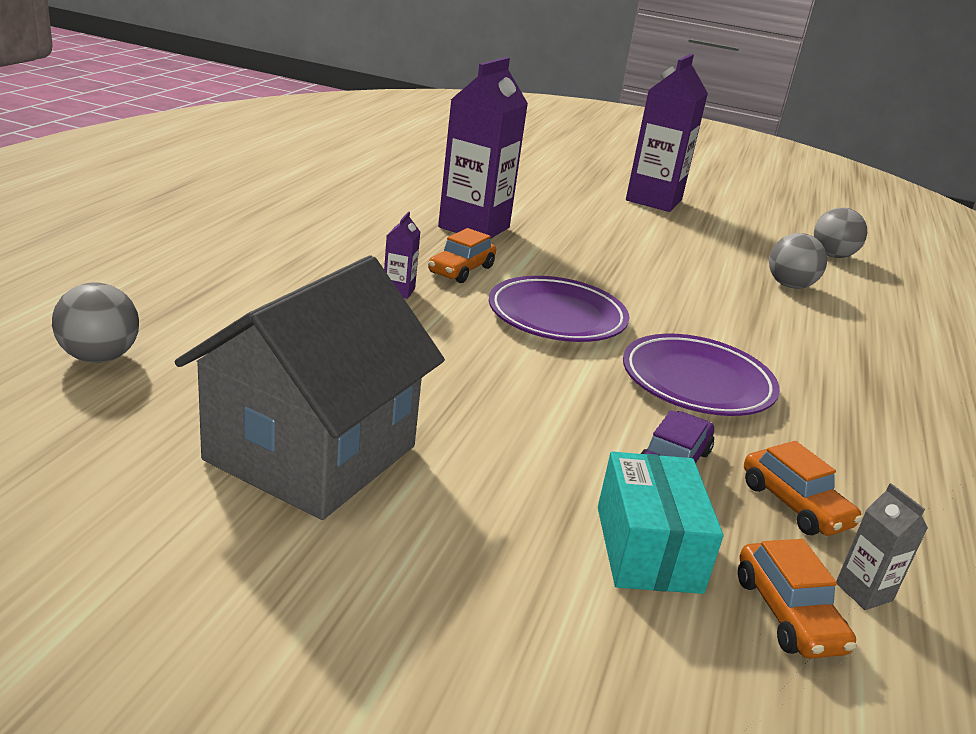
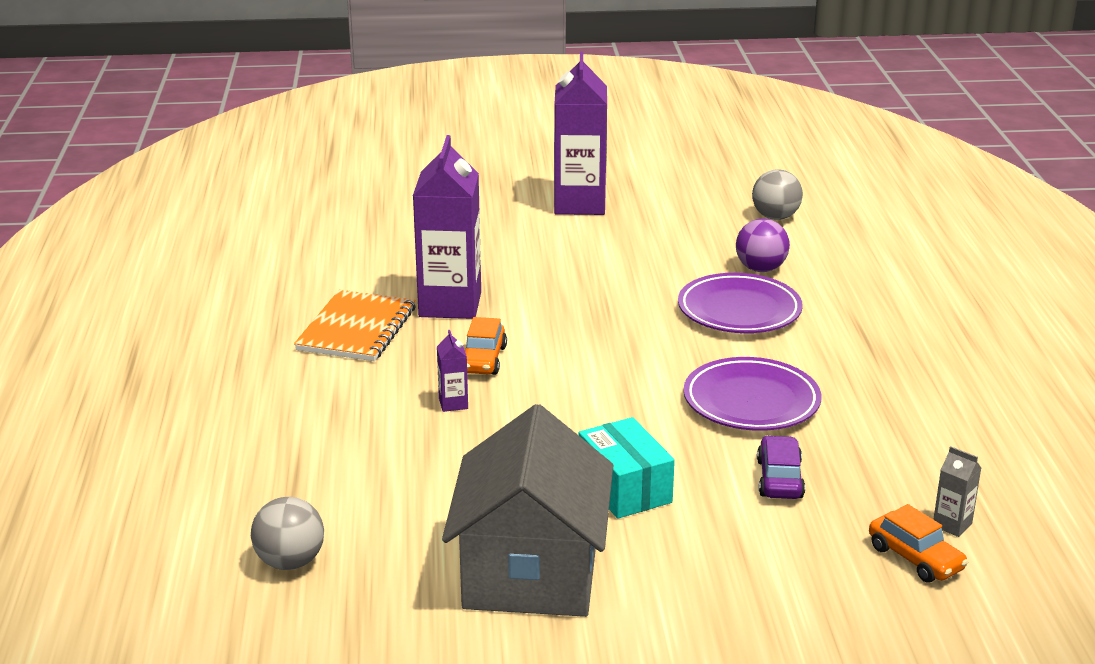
camera: 20 degrees left, 0 degrees up
purple plate [489,276,629,342] -> purple plate moved to [678,273,803,333]
turquoise box [598,451,724,594] -> turquoise box moved to [579,417,675,519]
orange car [744,441,863,536] -> none
grey ball [769,233,827,289] -> purple ball [736,219,790,272]
none -> orange notebook [294,290,416,361]

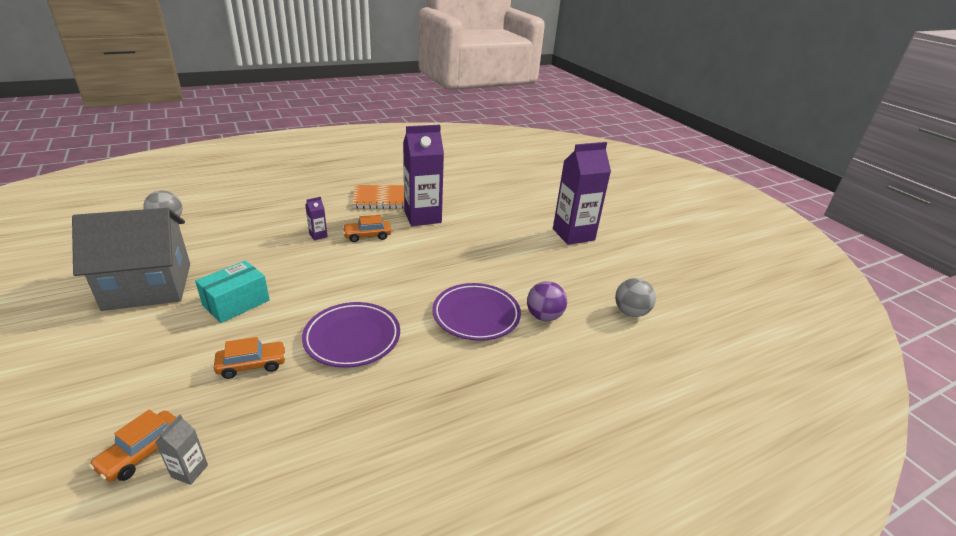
camera: 65 degrees right, 5 degrees up
purple car [757,435,805,499] -> orange car [214,337,286,379]

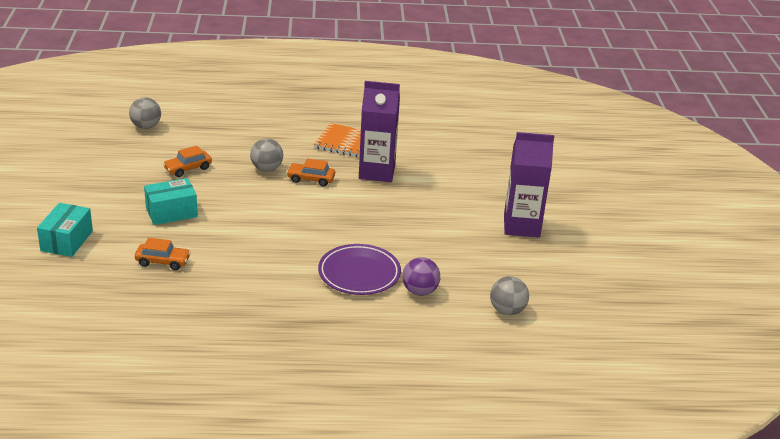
camera: 25 degrees right, 0 degrees up
grey house [72,208,190,311] -> none
orange car [89,410,177,482] -> orange car moved to [163,146,212,177]
grey carton [155,415,208,485] -> none
purple plate [302,302,400,368] -> none
purple carton [305,197,328,240] -> grey ball [250,139,283,171]
none -> turquoise box [37,203,93,257]

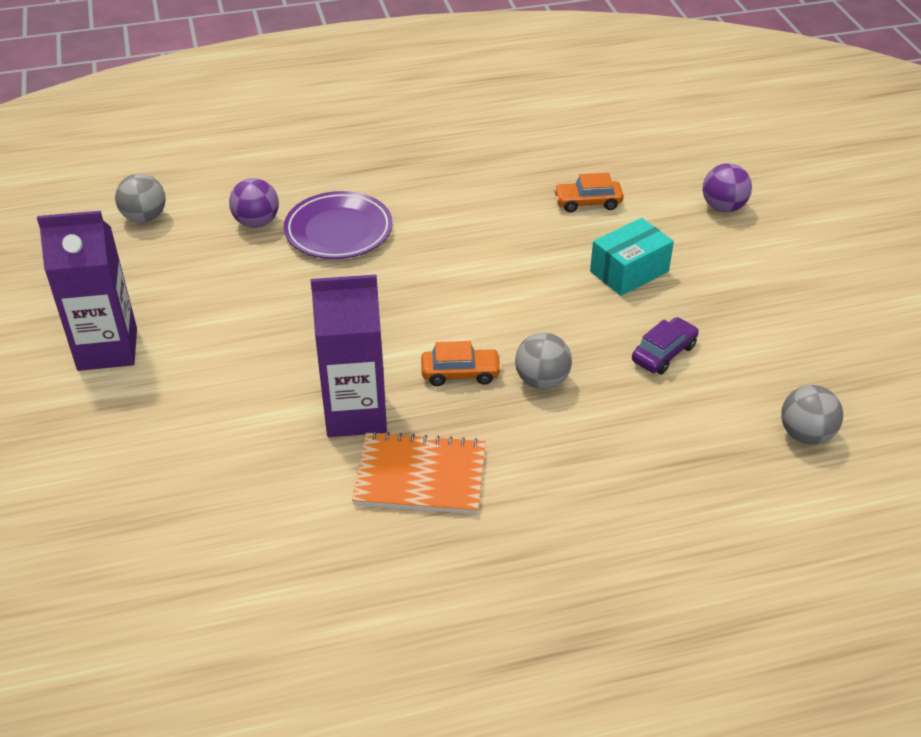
camera: 170 degrees right, 10 degrees up
turquoise box [37,203,93,257] -> purple ball [703,163,752,212]
orange car [163,146,212,177] -> purple car [632,317,699,374]

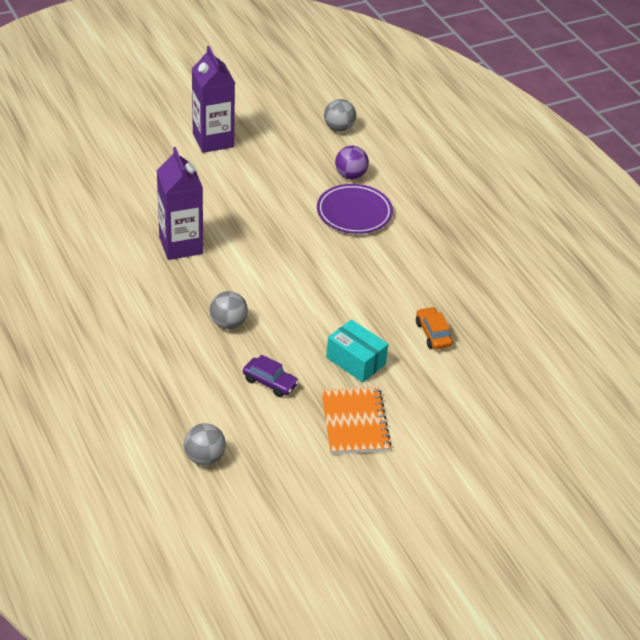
camera: 75 degrees right, 0 degrees up
orange notebook [352,431,486,514] -> orange notebook moved to [321,387,392,454]
orange car [421,341,502,386] -> none
purple ball [703,163,752,212] -> none

